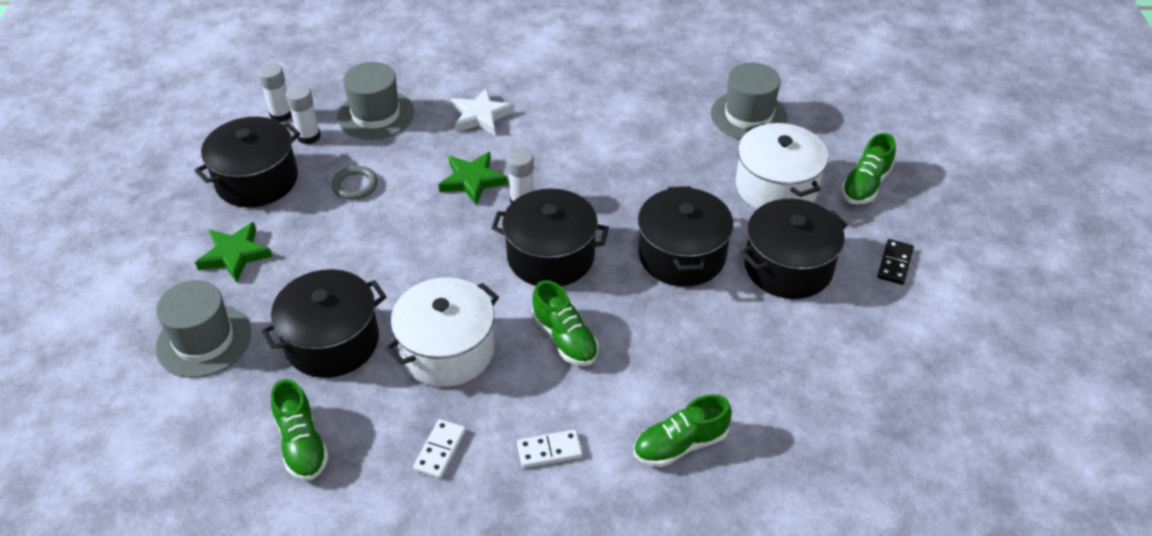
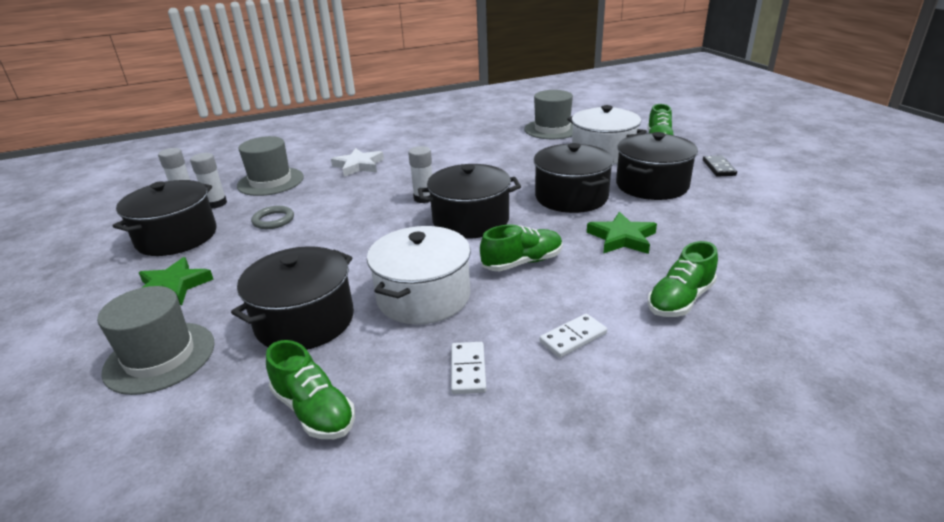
camera: 20 degrees left, 15 degrees down
green star [439,152,508,205] -> green star moved to [587,212,657,254]
green shoe [532,280,598,366] -> green shoe turned 60 degrees counterclockwise [480,225,563,271]

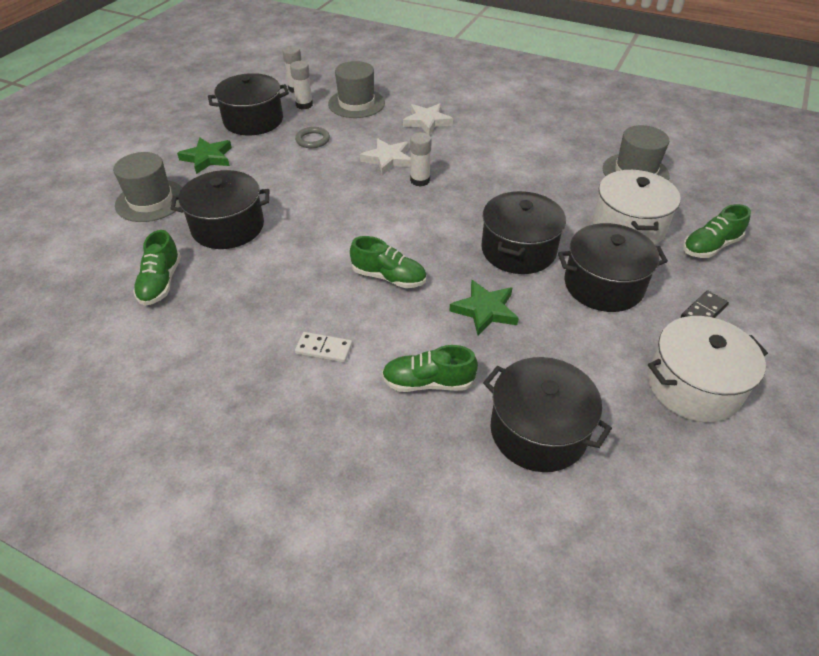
camera: 45 degrees right, 15 degrees up
white pot [367,226,471,325] -> white pot moved to [648,316,768,422]
black pot [418,164,521,239] -> black pot moved to [483,357,612,472]
white domino [451,342,486,394] -> none
none -> white star [360,138,411,175]

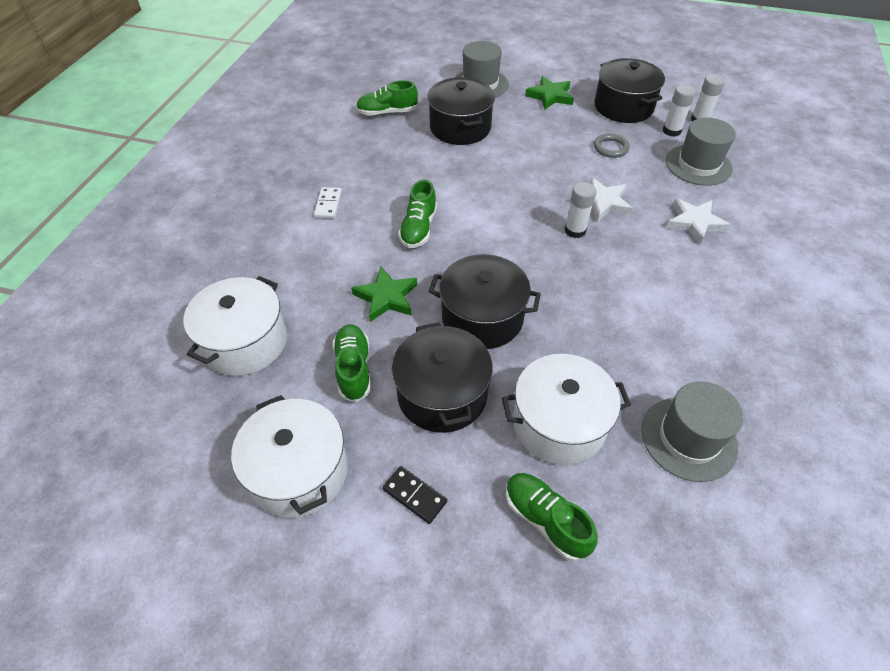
camera: 80 degrees right, 5 degrees up
green shoe [382,345,478,392] -> green shoe moved to [333,324,371,402]
black pot [483,357,612,472] -> white pot [183,276,287,376]

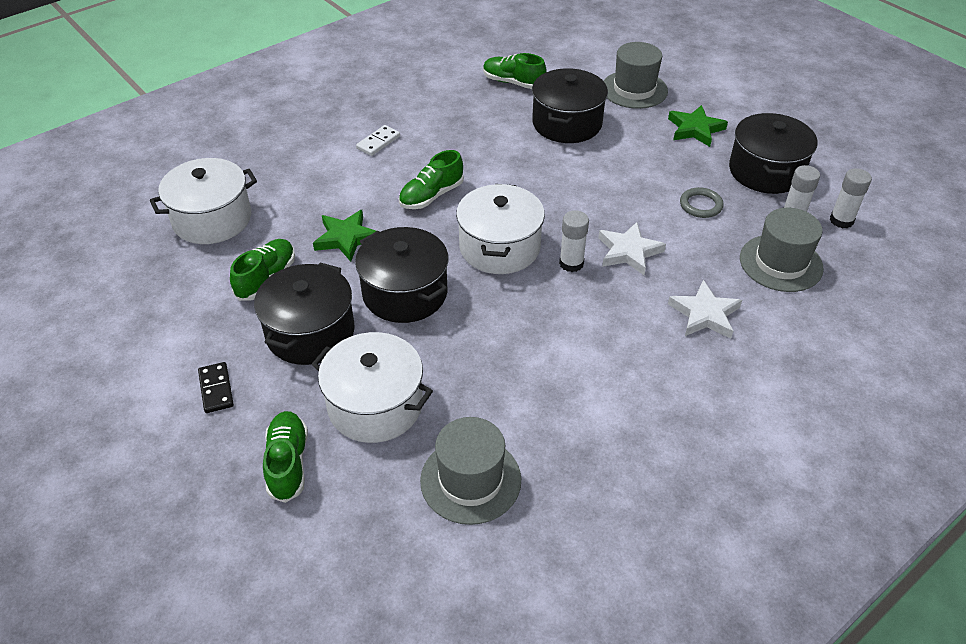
camera: 35 degrees right, 5 degrees down
white pot [231,395,348,518] -> white pot moved to [456,184,545,274]

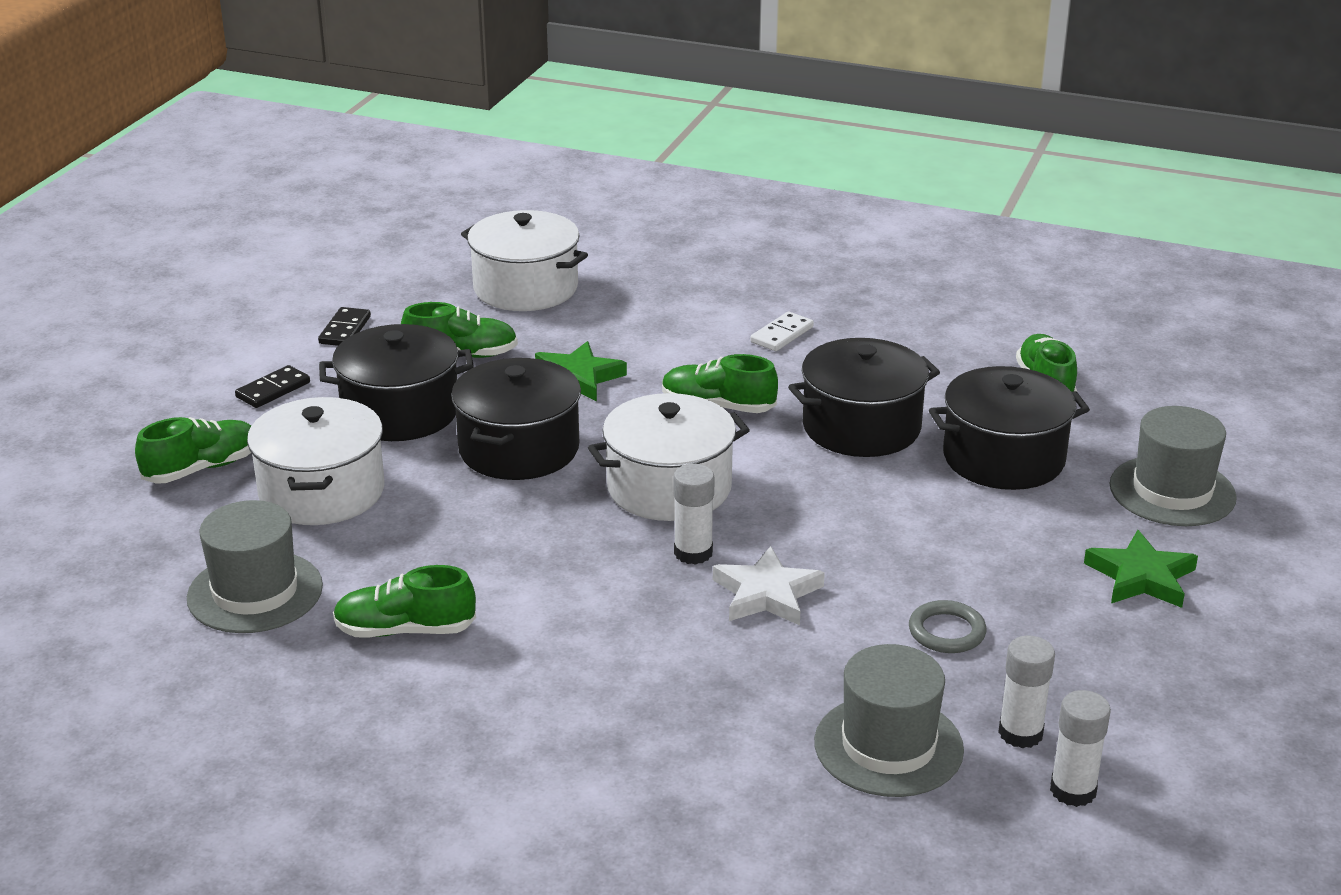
camera: 60 degrees right, 15 degrees down
white domino [356,125,400,156] -> white domino turned 60 degrees counterclockwise [750,311,814,351]
white star [668,280,742,339] -> none
black pot [729,113,817,194] -> black pot moved to [788,338,940,457]
none -> black domino [318,307,371,346]
none -> green shoe [333,565,476,637]

